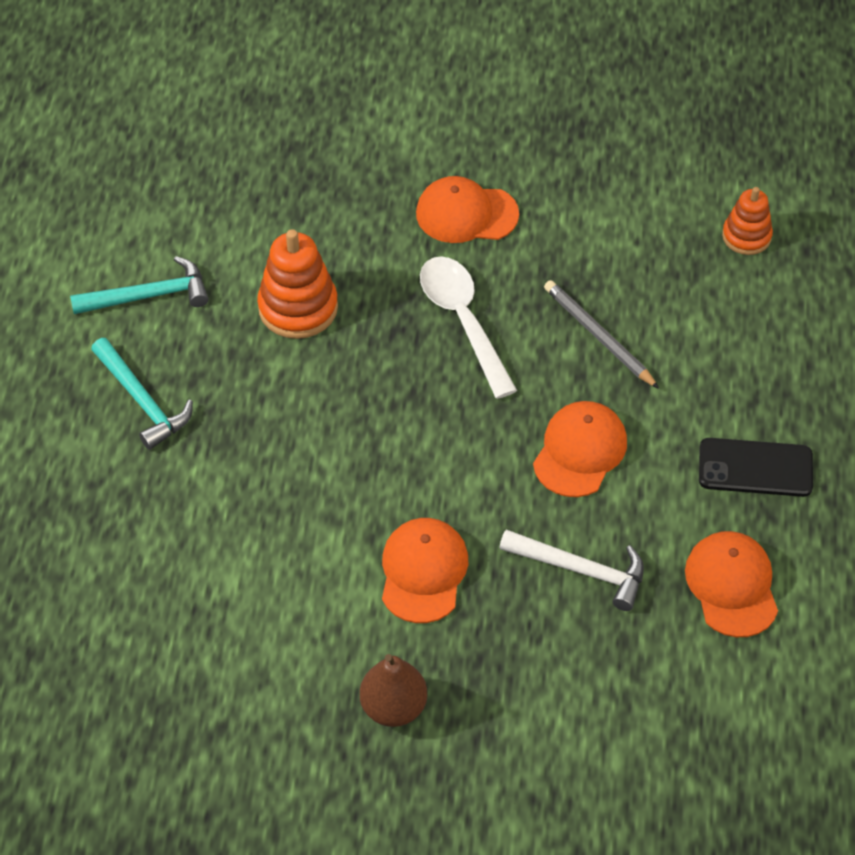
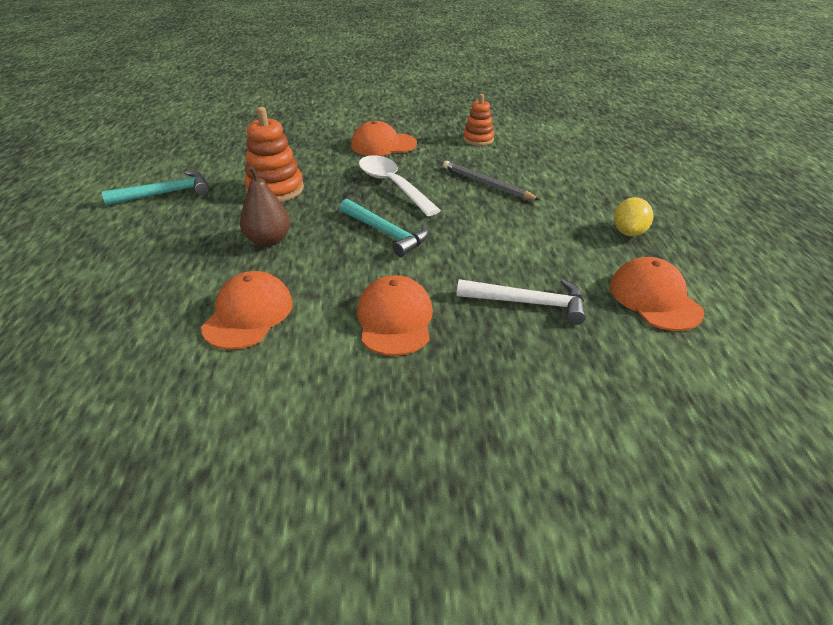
camera: 10 degrees left, 15 degrees down
turquoise hammer [91,338,193,450] -> turquoise hammer moved to [340,199,429,257]
brown pear [360,654,427,727] -> brown pear moved to [240,165,290,247]
orange cap [533,401,627,497] -> orange cap moved to [201,271,293,350]
black phone [699,438,813,497] -> yellow lemon [614,197,654,237]
orange stacking toy [722,187,773,255] -> orange stacking toy moved to [463,94,494,146]

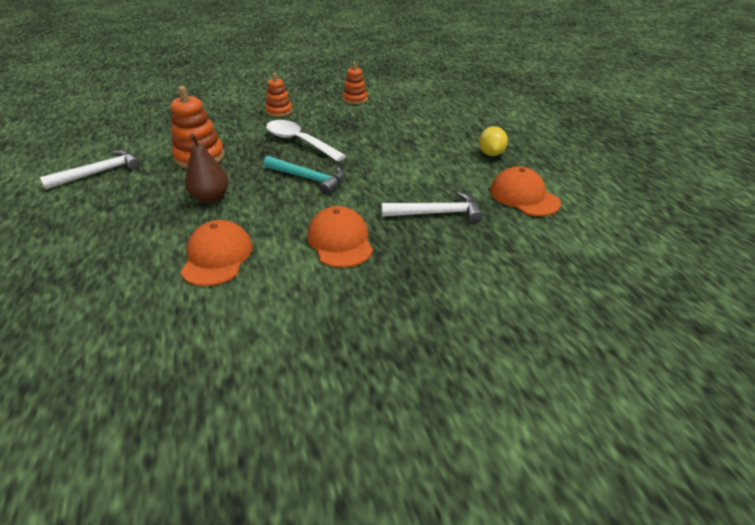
camera: 15 degrees left, 0 degrees up
turquoise hammer [102,171,209,205] -> white hammer [40,150,140,189]
orange cap [351,121,417,156] -> orange stacking toy [265,73,292,117]
grey pencil [443,161,540,200] -> none

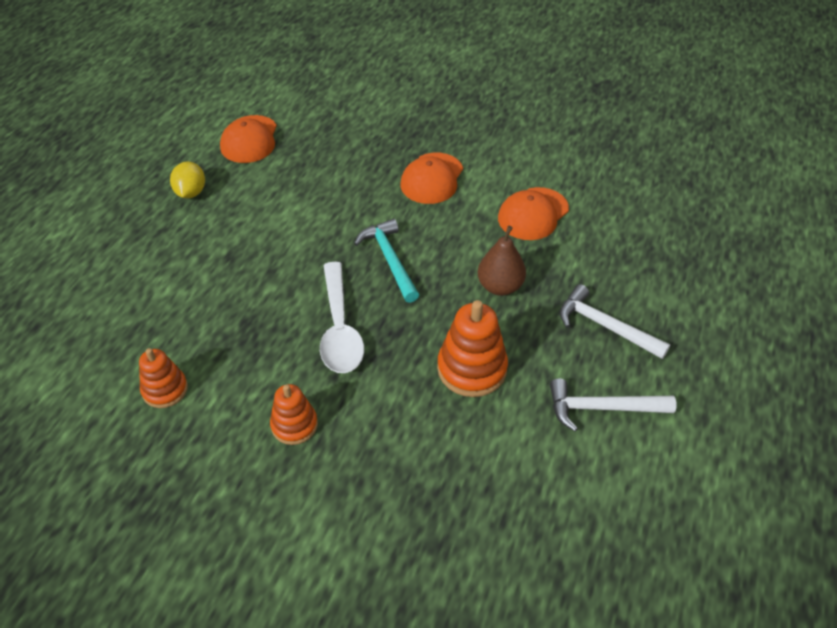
camera: 140 degrees left, 10 degrees up
white hammer [381,192,483,223] -> white hammer moved to [560,284,670,359]
yellow lemon [479,126,508,156] -> yellow lemon turned 45 degrees counterclockwise [170,161,205,199]

